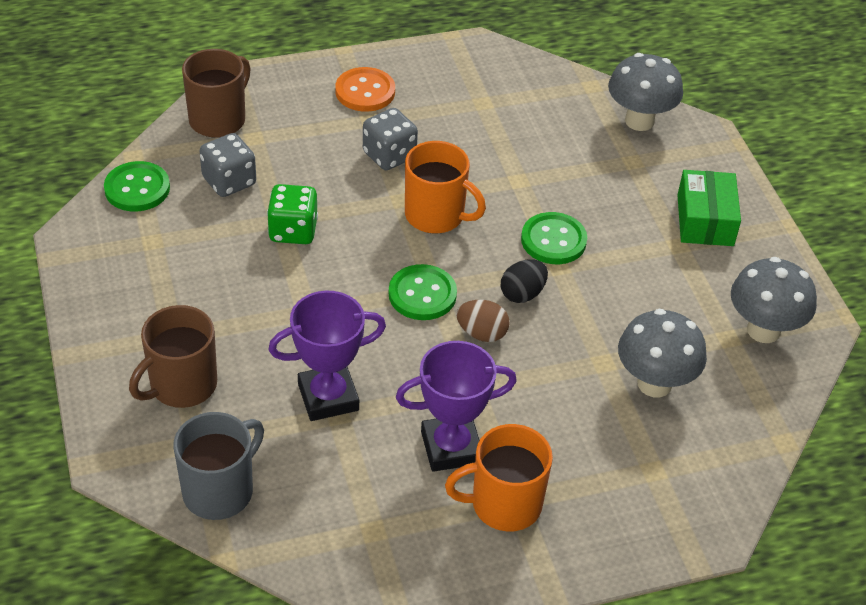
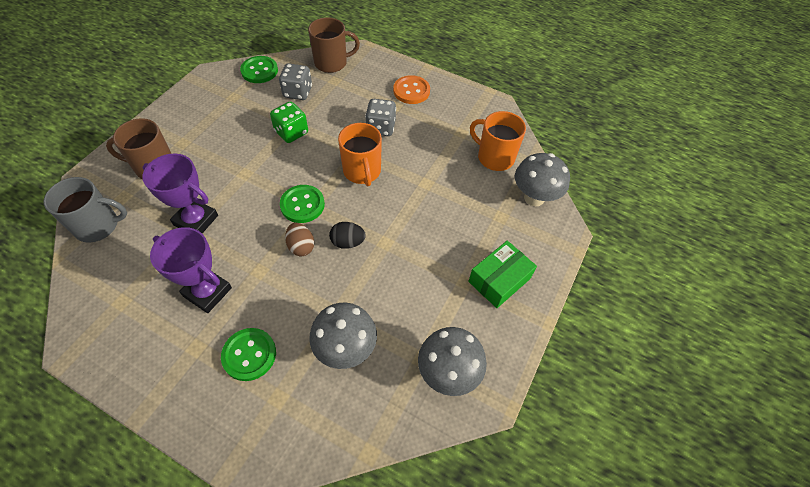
camera: 45 degrees right, 10 degrees up
orange mug [445,424,553,531] -> orange mug moved to [470,111,526,171]
green button [521,212,587,264] -> green button moved to [221,328,276,381]

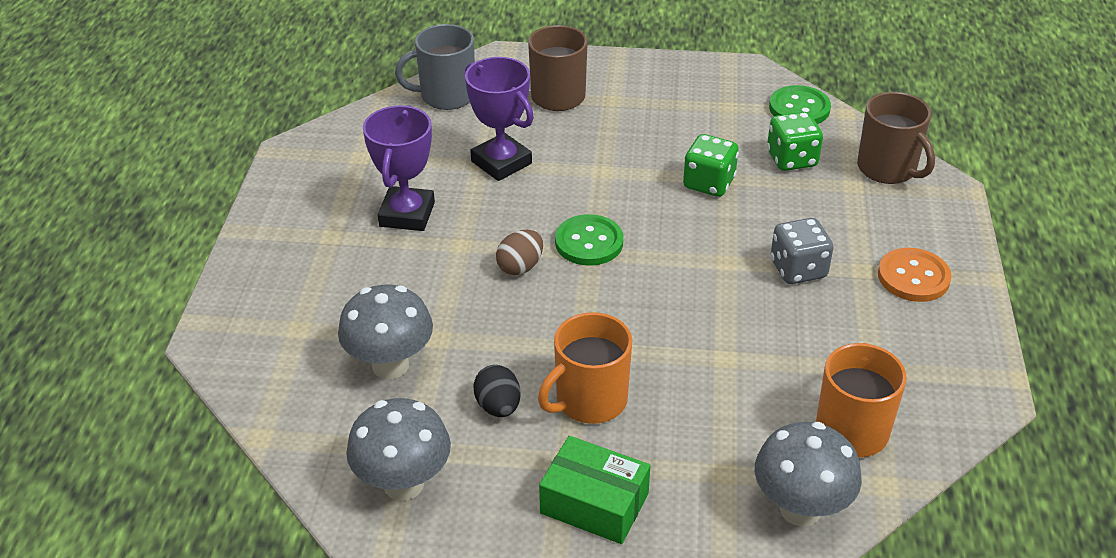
camera: 70 degrees right, 15 degrees down
grey mug [44,177,127,243] -> grey mug turned 105 degrees clockwise [395,24,475,110]
purple trophy [142,154,218,233] -> purple trophy turned 45 degrees counterclockwise [465,57,534,181]
green button [221,328,276,381] -> none
grey dice [279,63,312,100] -> green dice [767,112,823,171]
black egg [329,222,366,249] -> black egg moved to [473,365,521,417]
orange mug [338,123,382,186] -> orange mug moved to [538,312,632,424]

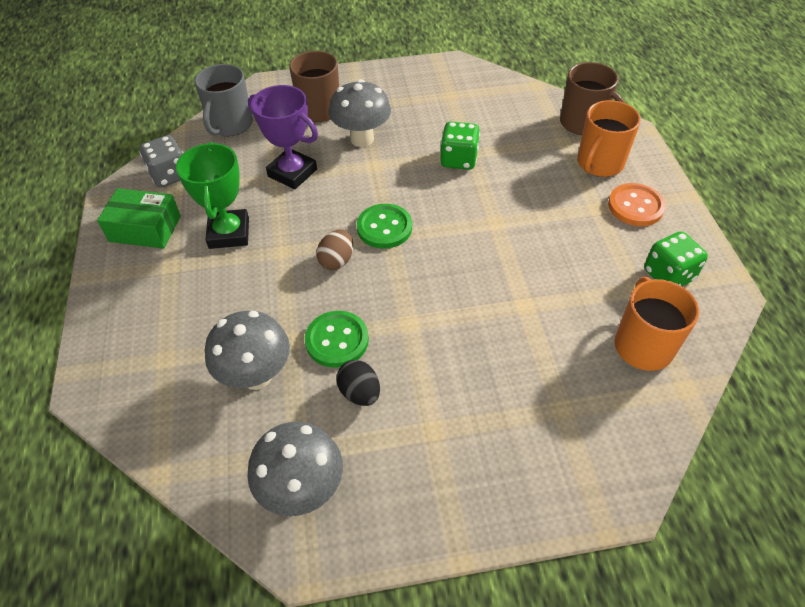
camera: 15 degrees left, 10 degrees up
purple trophy [363,105,435,231] -> green trophy [176,142,249,249]
grey mug [395,24,475,110] -> grey mug turned 45 degrees counterclockwise [194,64,253,136]
orange mug [538,312,632,424] -> orange mug moved to [577,100,641,177]
green box [539,436,651,544] -> green box moved to [97,188,181,249]
grey mushroom [755,422,862,527] -> grey mushroom moved to [329,79,391,147]
green dice [767,112,823,171] -> green dice moved to [644,231,708,286]
green button [769,85,831,124] -> green button moved to [305,311,369,368]
grey dice [771,218,833,284] -> grey dice moved to [139,135,183,188]

